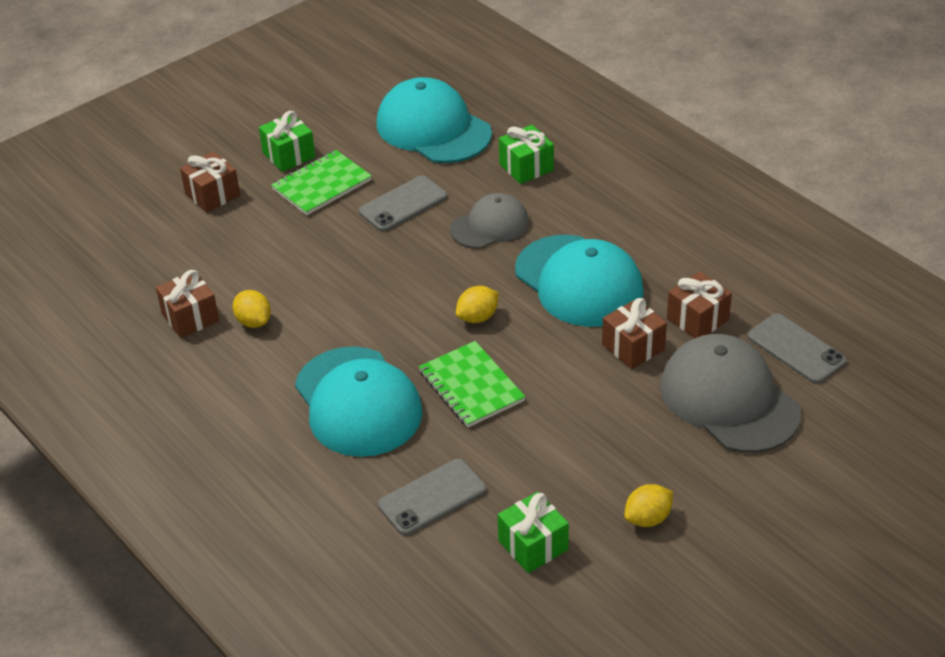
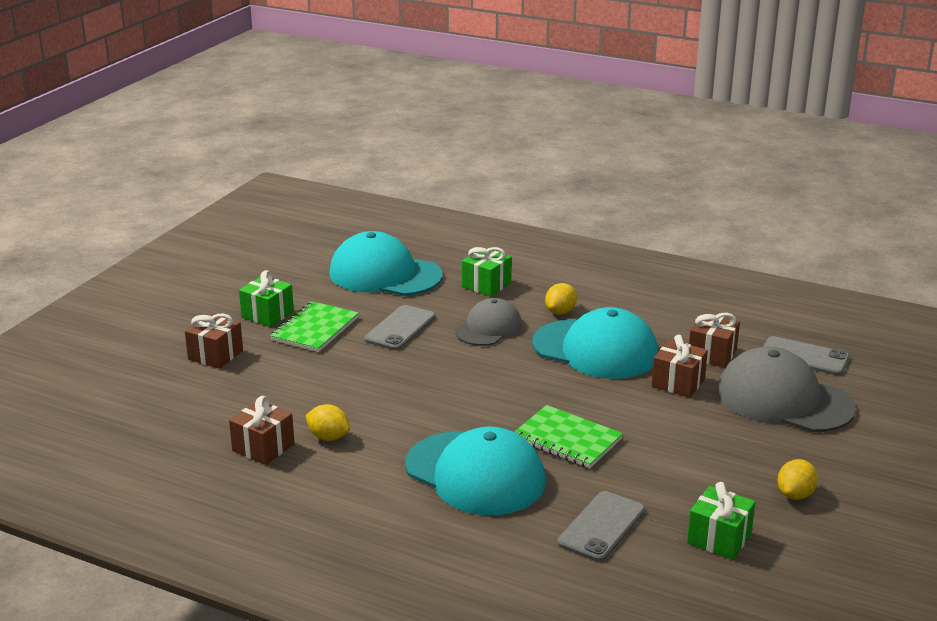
camera: 25 degrees left, 15 degrees down
yellow lemon [456,286,499,323] -> yellow lemon moved to [545,283,577,315]

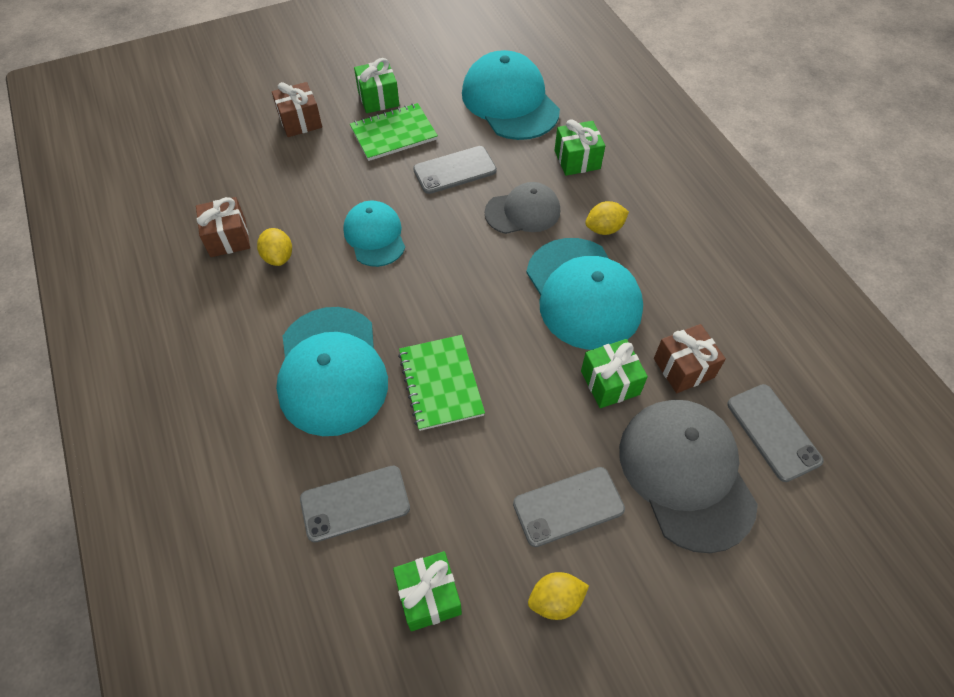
camera: 40 degrees right, 30 degrees up
brown gift [652,335,708,398] -> green gift [581,339,648,408]
none -> turquoise cap [343,200,405,267]
none -> grey phone [513,467,625,547]

